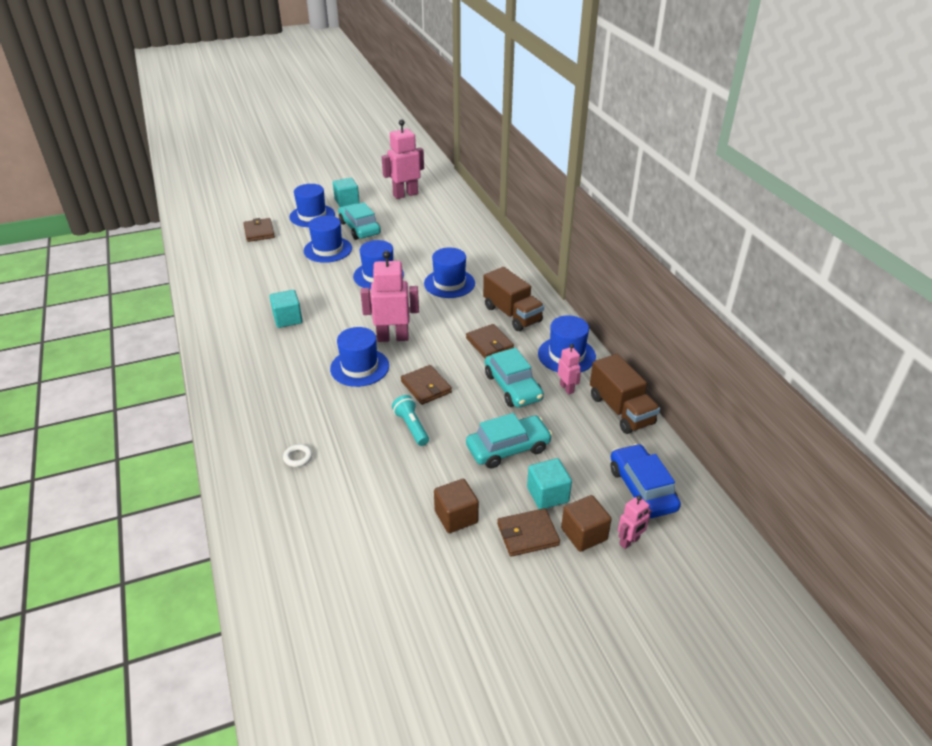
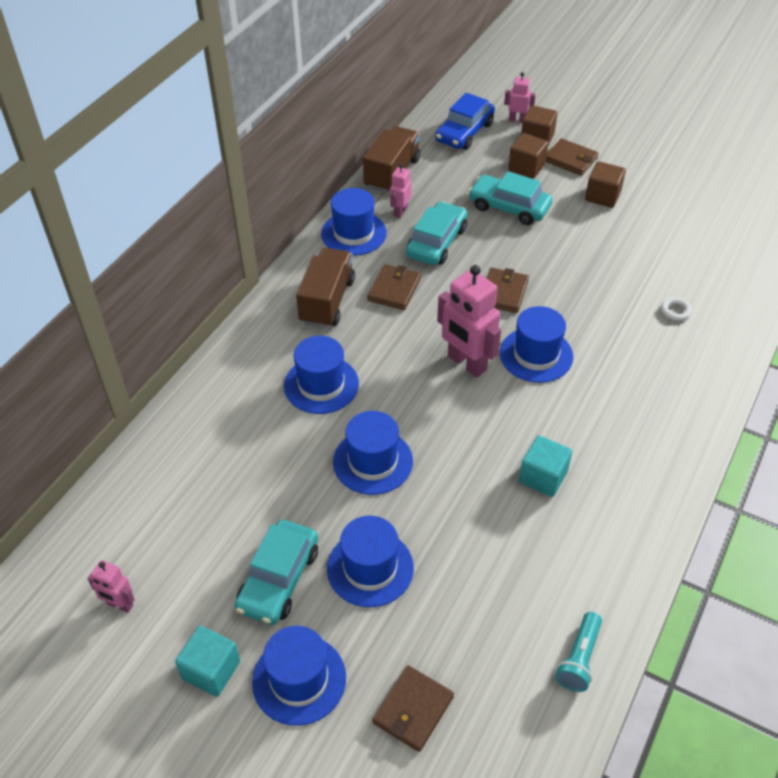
camera: 130 degrees left, 10 degrees up
pink robot [382,120,424,199] -> pink robot [87,560,135,613], size x0.52
turquoise flashlight [392,395,429,446] -> turquoise flashlight moved to [555,612,602,692]
turquoise cube [527,458,572,509] -> brown cube [508,133,548,179]

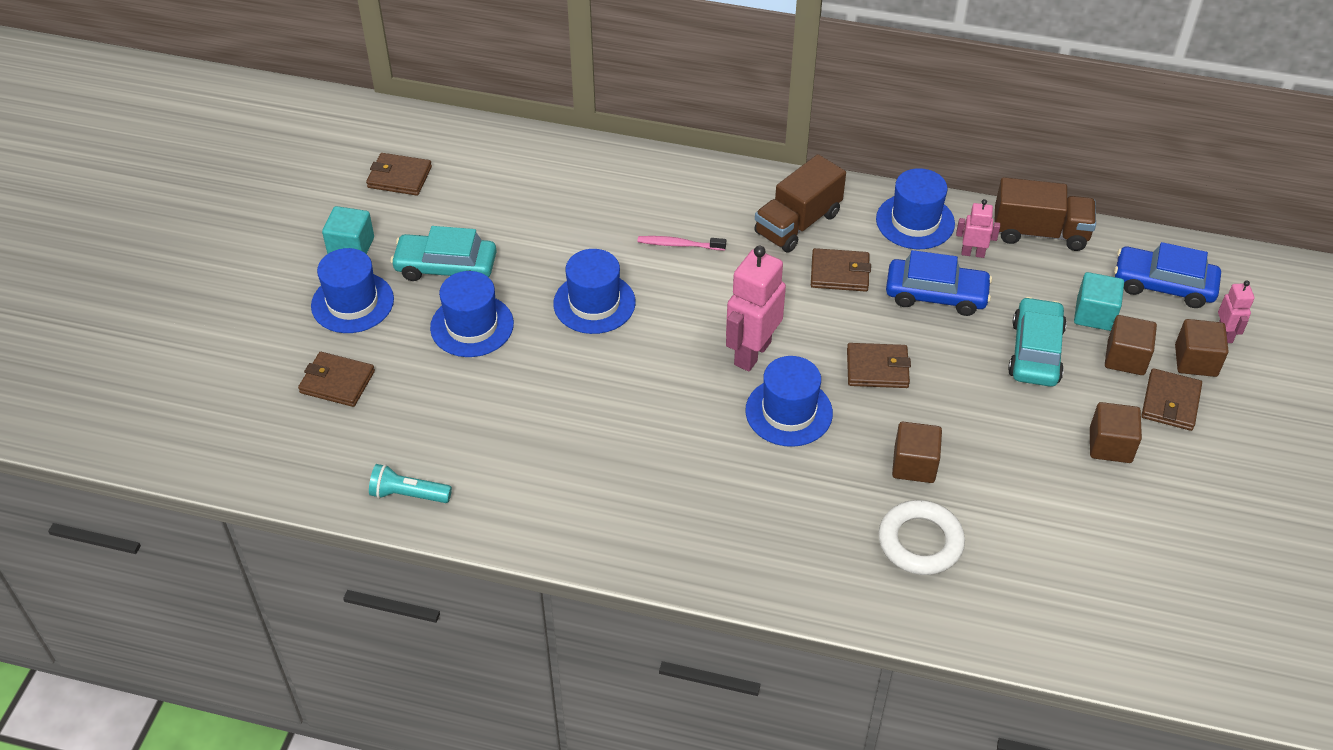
camera: 75 degrees right, 0 degrees up
pink robot [87,560,135,613] -> brown wallet [366,153,432,196]
blue hat [284,336,359,414] -> pink toothbrush [638,236,726,250]
brown truck [296,248,355,328] -> brown truck turned 135 degrees clockwise [754,154,846,252]
turquoise car [406,201,467,265] -> blue car [886,250,992,316]
turquoise cube [519,435,572,497] -> turquoise cube moved to [1074,272,1124,331]
white ring [661,297,692,321] -> white ring [878,500,965,575], size x2.13
none -> brown cube [892,422,942,483]

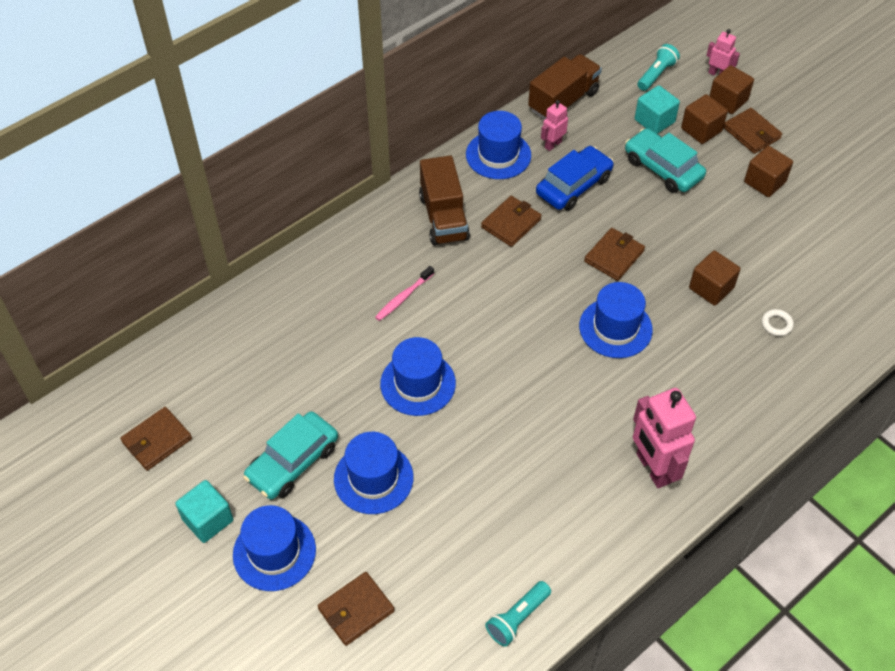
camera: 55 degrees left, 5 degrees up
pink robot [726,246,786,371] -> pink robot moved to [633,388,696,488]
white ring [878,500,965,575] -> white ring [762,309,794,336], size x0.47
blue car [1114,242,1221,308] -> turquoise flashlight [638,44,680,91]

